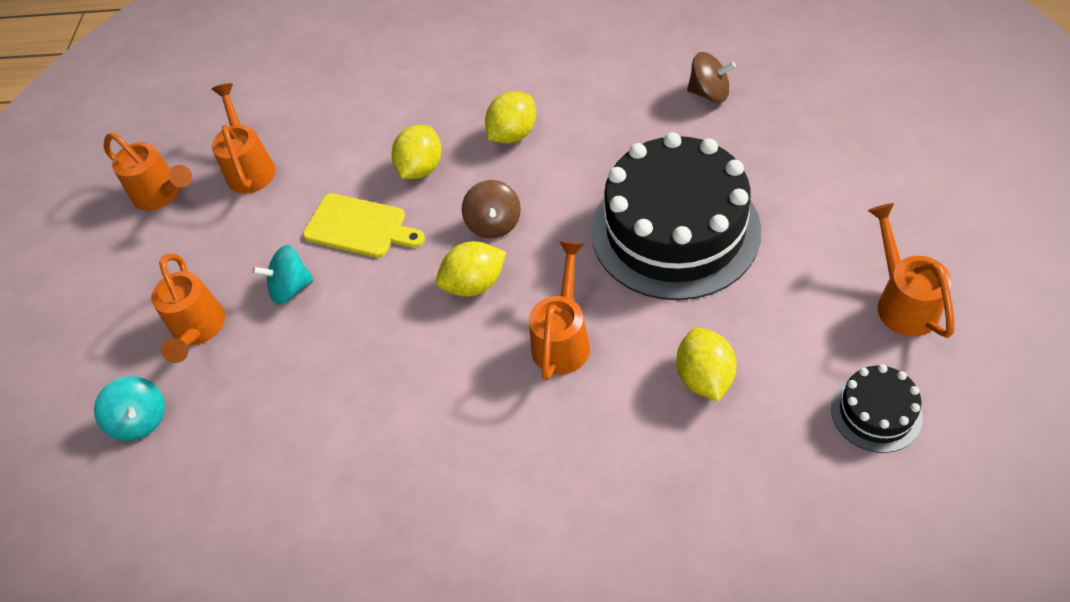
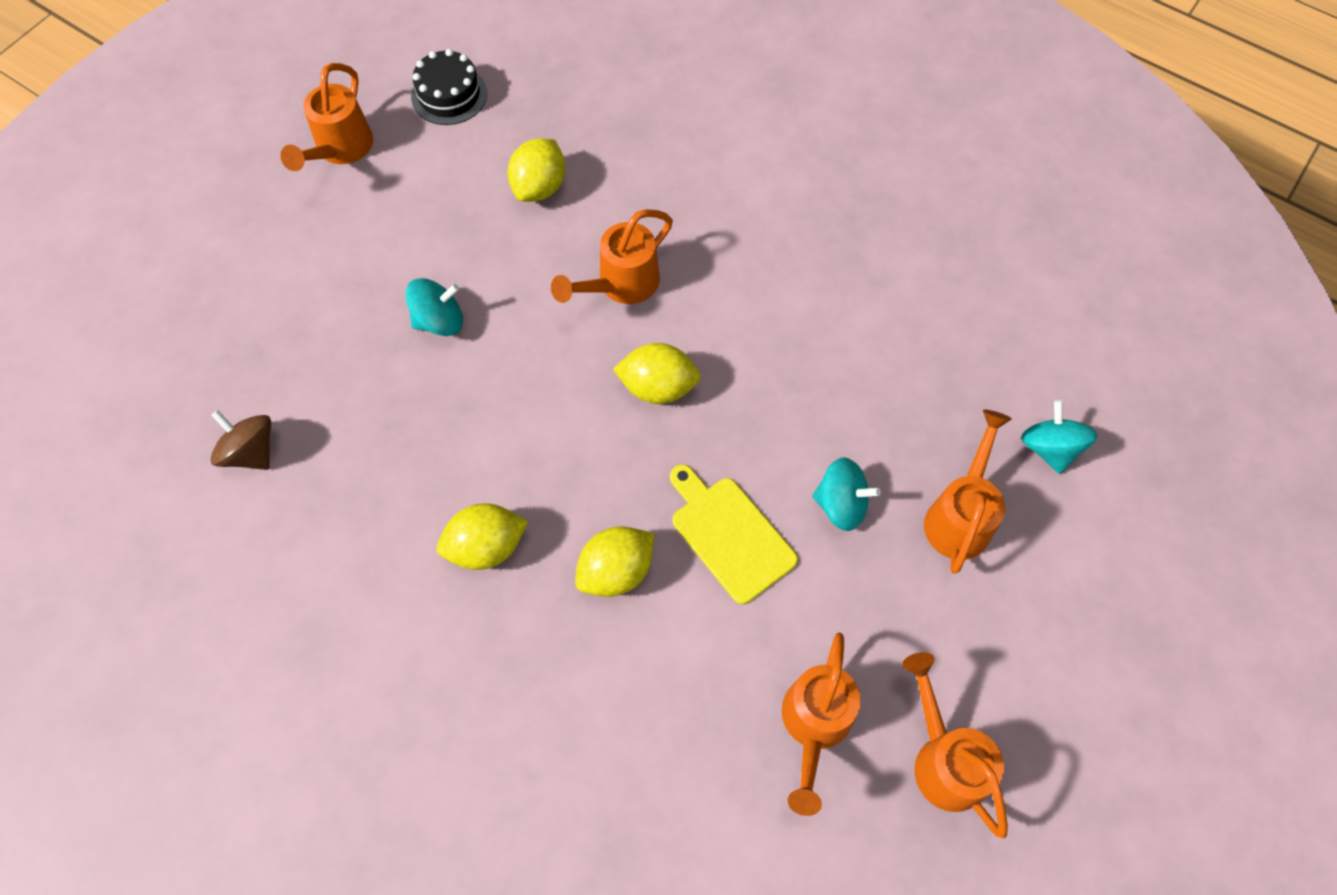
camera: 155 degrees left, 10 degrees up
brown spinning top [462,180,521,239] -> none
black cake [591,132,761,300] -> turquoise spinning top [406,278,463,336]

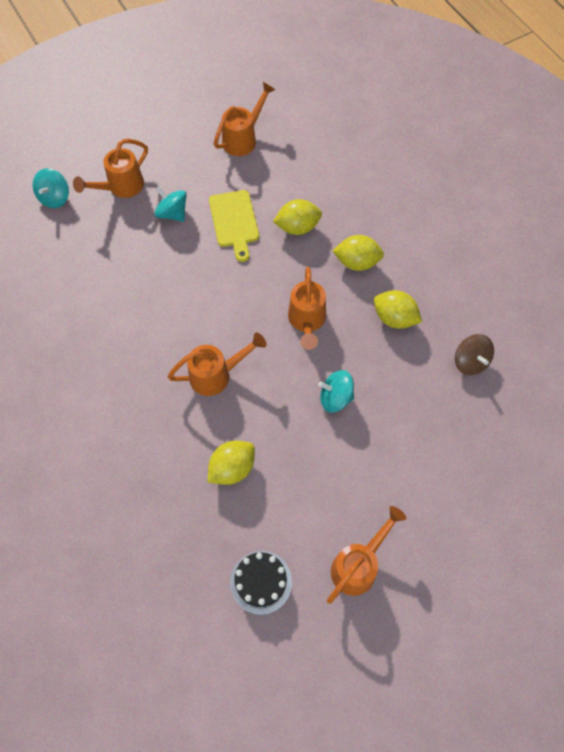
camera: 155 degrees left, 0 degrees up
yellow lemon [613,343,701,404] -> yellow lemon moved to [374,290,422,329]
orange watering can [902,652,1008,838] -> orange watering can moved to [288,267,326,350]

